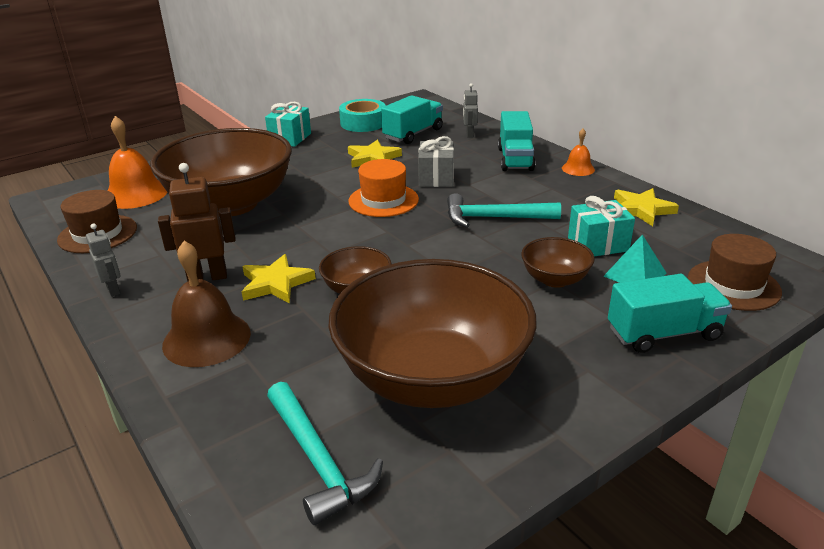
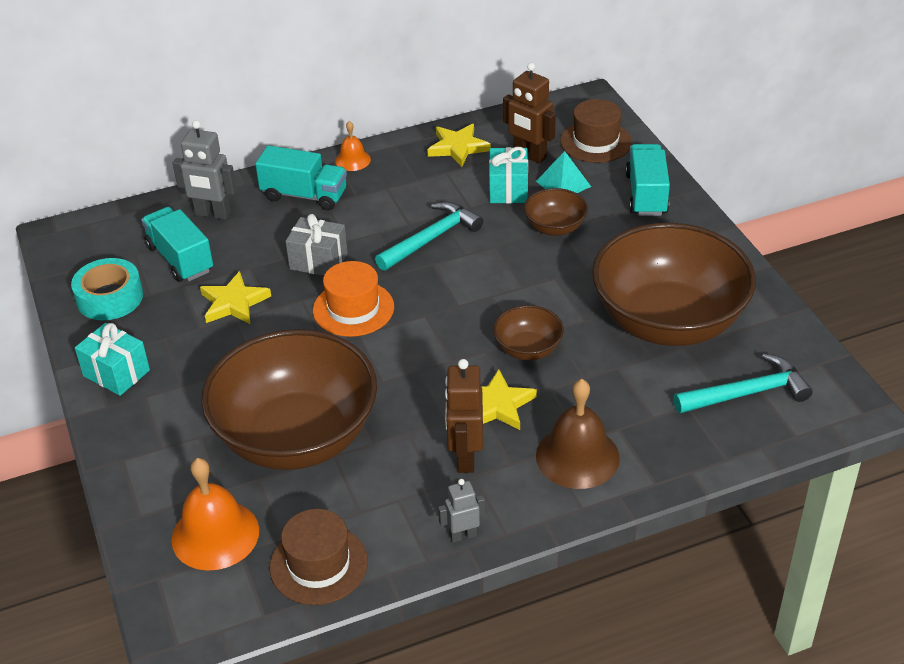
camera: 75 degrees left, 10 degrees up
turquoise hammer [447,193,561,227] -> turquoise hammer turned 150 degrees counterclockwise [375,202,483,271]
grey robot [463,83,478,138] -> grey robot [173,120,237,220], size x1.67
none -> brown robot [503,63,556,164]

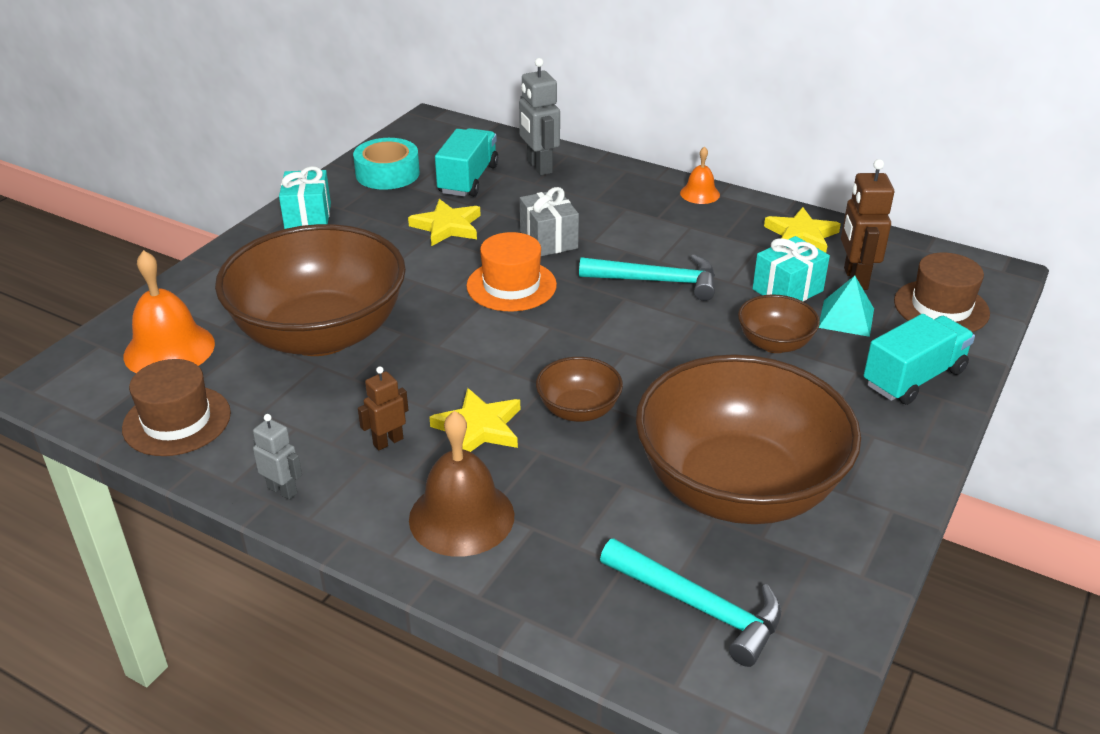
camera: 50 degrees right, 5 degrees down
turquoise truck [255,145,347,210] -> none
brown robot [445,359,483,473] -> brown robot [358,366,408,450], size x0.60

